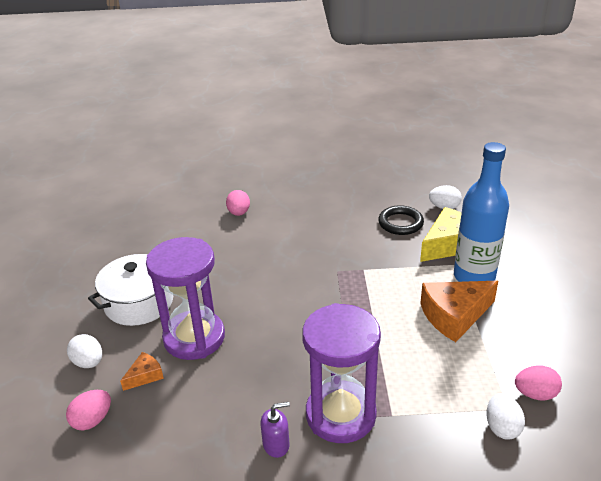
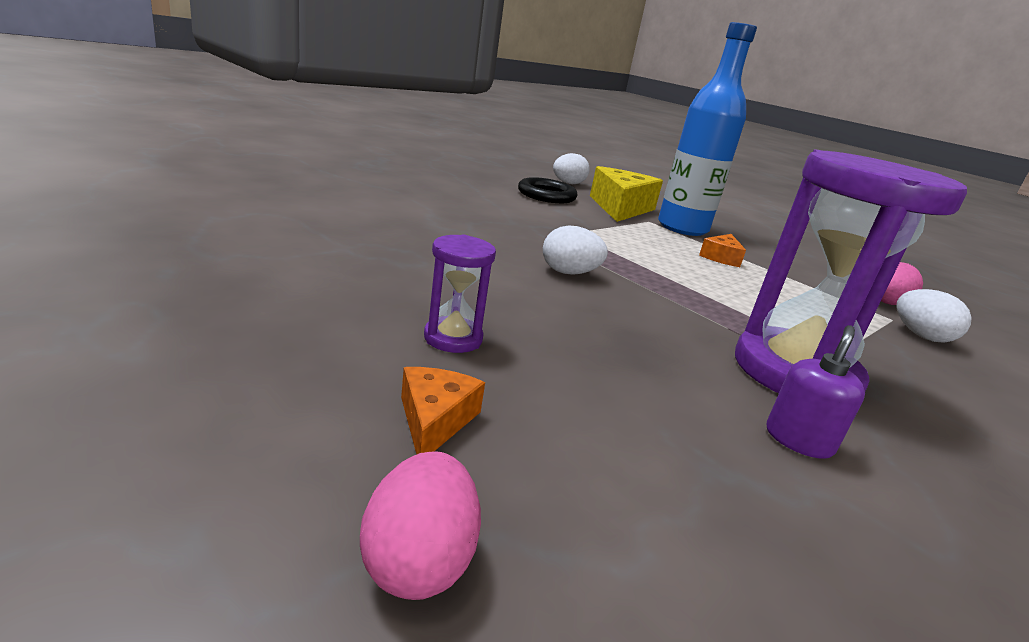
camera: 45 degrees left, 10 degrees down
white egg [67,334,102,368] -> white egg moved to [543,226,608,275]
white pot [88,254,173,326] -> none
purple hourglass [146,237,225,360] -> purple hourglass [424,235,496,353], size x0.44
pink egg [226,190,250,216] -> none
orange cheese [420,281,498,342] -> orange cheese [699,234,746,267], size x0.49

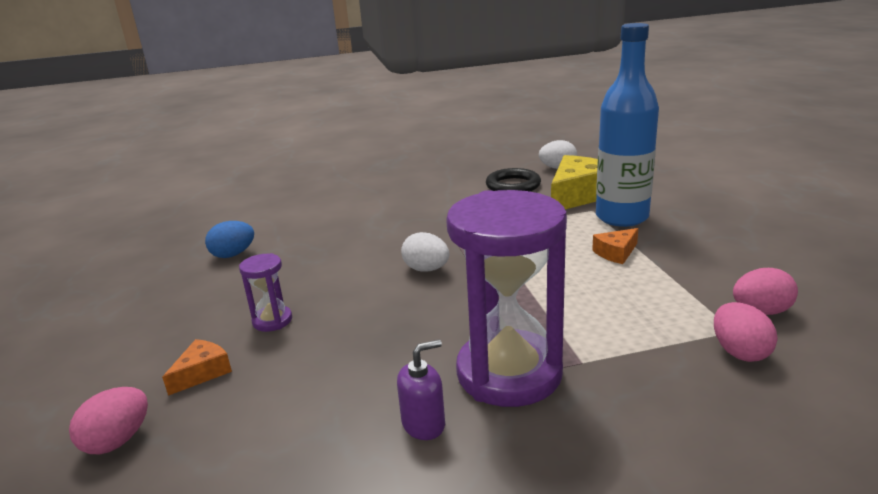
camera: 35 degrees right, 0 degrees up
white egg [897,289,972,342] -> pink egg [714,302,777,362]
none -> blue egg [205,221,254,258]

